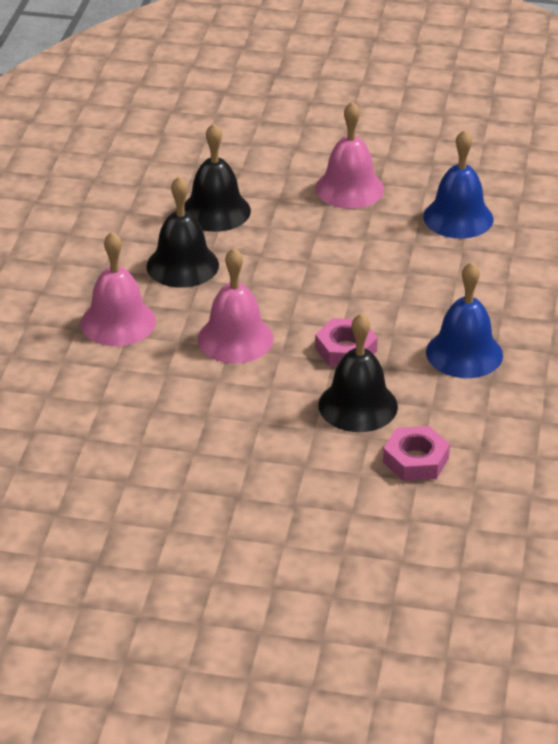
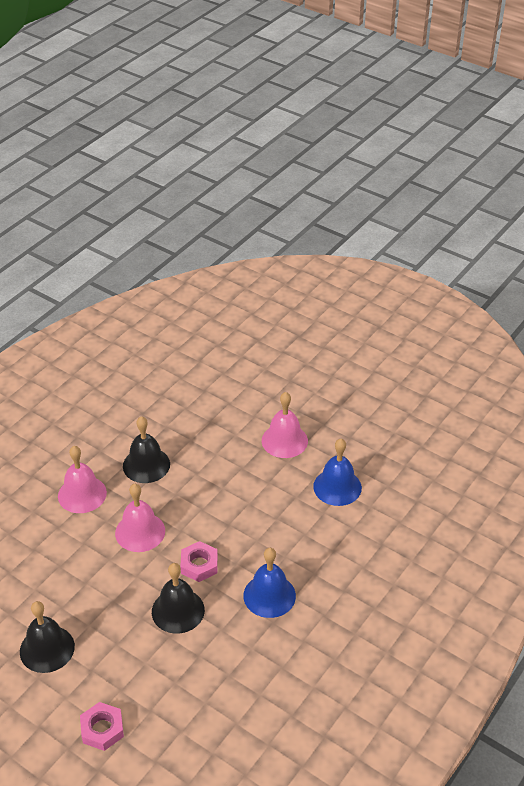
camera: 25 degrees right, 5 degrees up
black bell [184,123,251,232] -> black bell moved to [20,601,75,673]
pink nut [383,426,450,481] -> pink nut moved to [80,702,124,751]

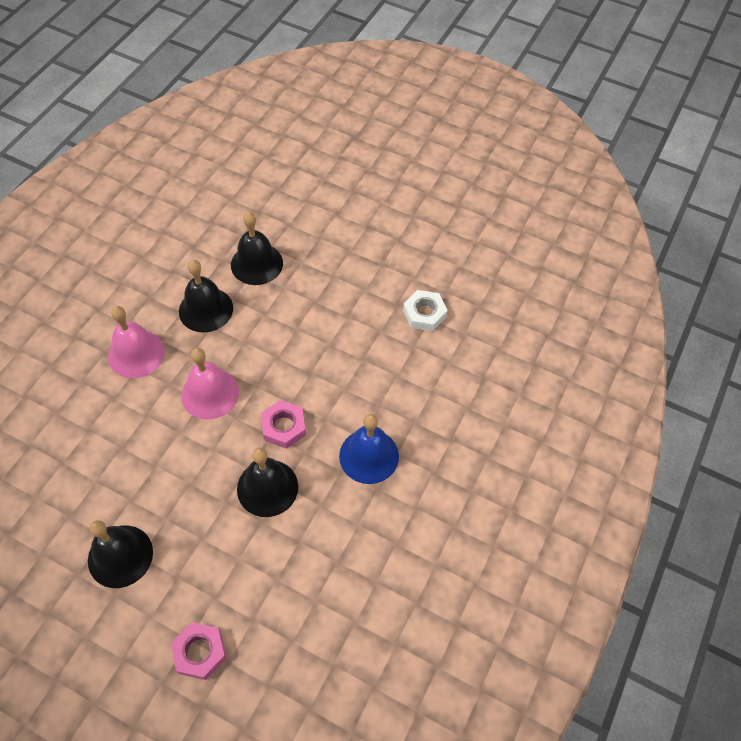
camera: 10 degrees left, 15 degrees up
pink bell [262,392,308,458] -> none
blue bell [313,439,362,506] -> white nut [403,290,448,331]
none -> black bell [231,212,283,285]

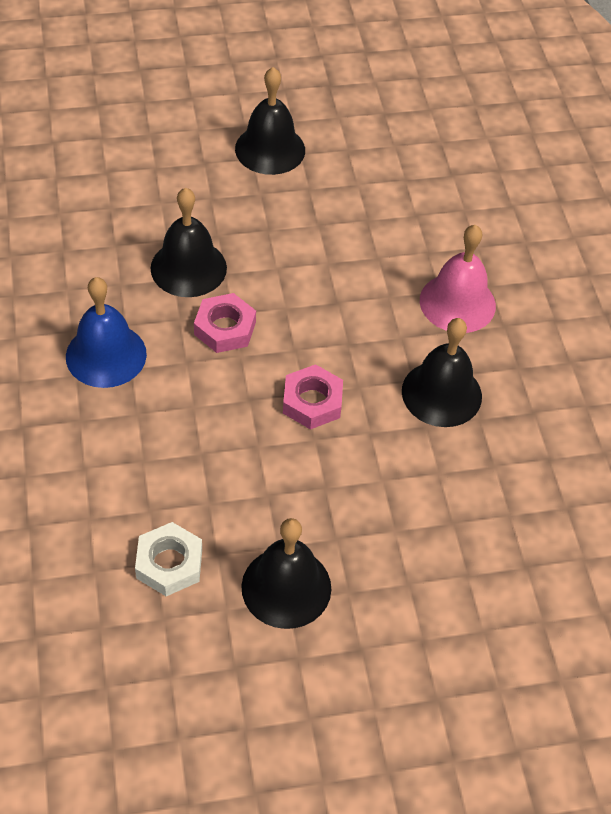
camera: 140 degrees right, 5 degrees down
pink nut [171,622,227,680] -> pink nut moved to [283,364,343,429]
pink bell [181,348,239,419] -> none
black bell [231,212,283,285] -> black bell moved to [241,518,331,629]

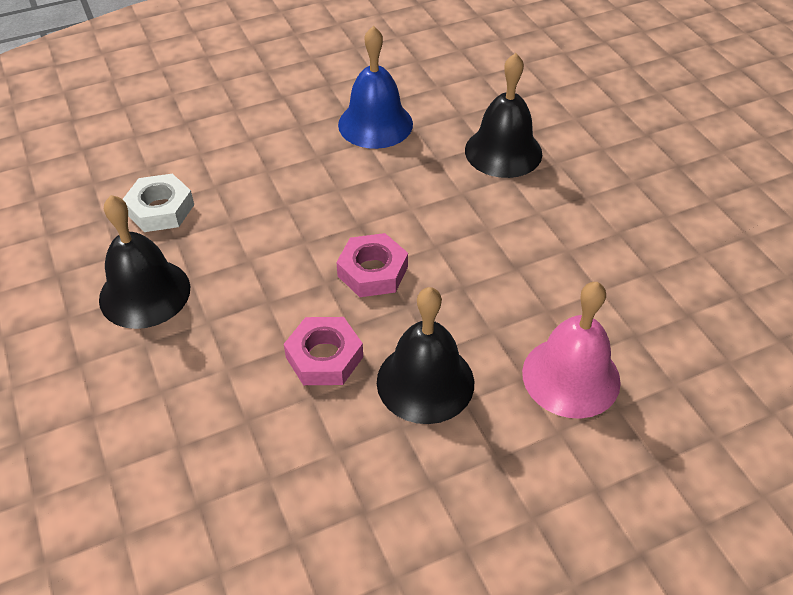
camera: 80 degrees right, 5 degrees down
pink nut [194,293,256,353] -> pink nut moved to [284,317,363,385]
black bell [235,67,305,175] -> none

